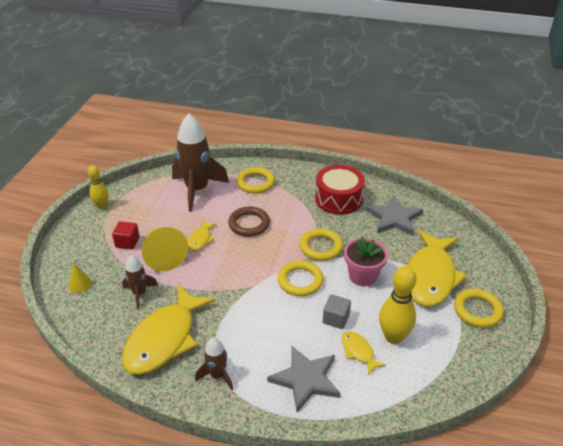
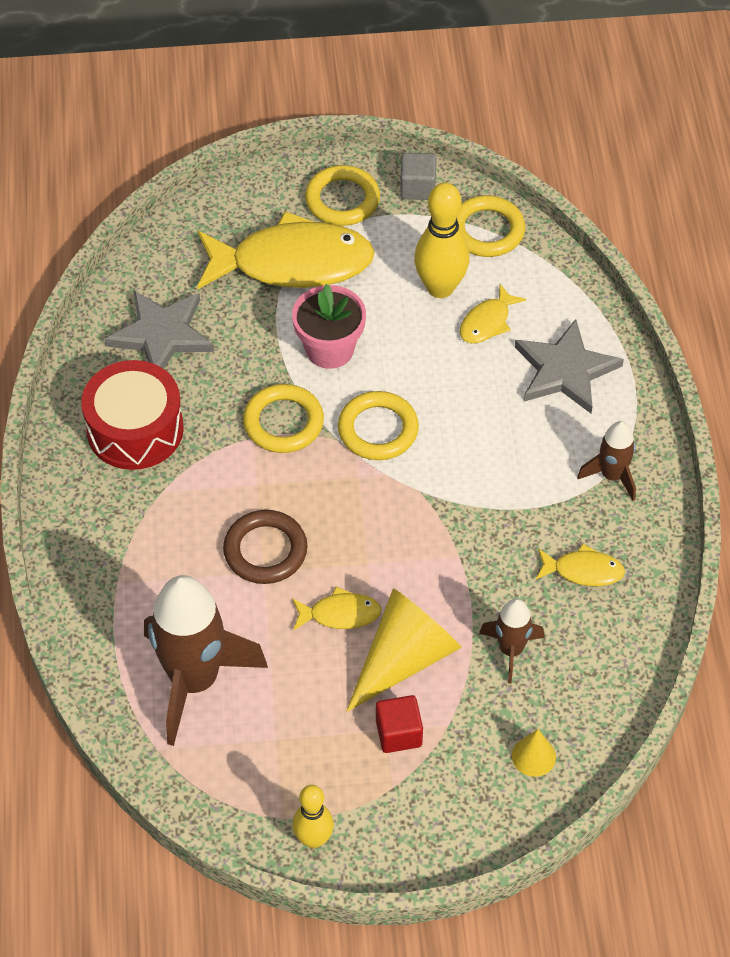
camera: 110 degrees left, 15 degrees up
yellow fish [122,284,216,375] -> yellow fish [536,544,625,586], size x0.45
yellow ring [236,167,275,194] -> yellow ring moved to [457,195,525,257]
grey cube [323,295,351,329] -> grey cube moved to [400,153,436,200]

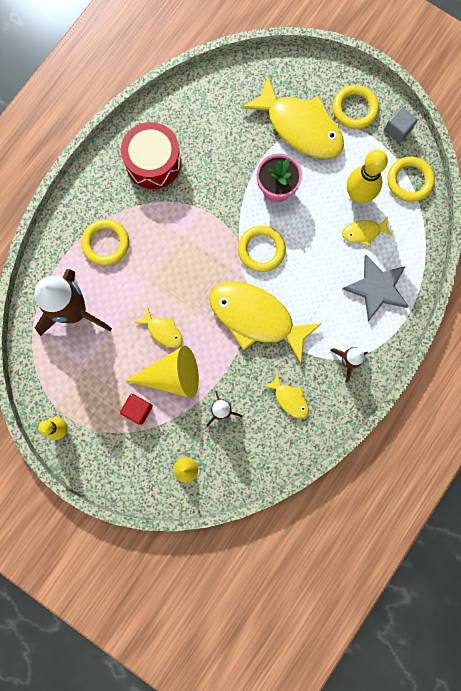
camera: 40 degrees right, 25 degrees up
grey star [105,290,214,369] -> none
brown ring [223,510,307,584] -> none
yellow ring [243,384,324,453] -> yellow ring moved to [81,219,129,266]
none -> yellow fish [209,282,322,363]

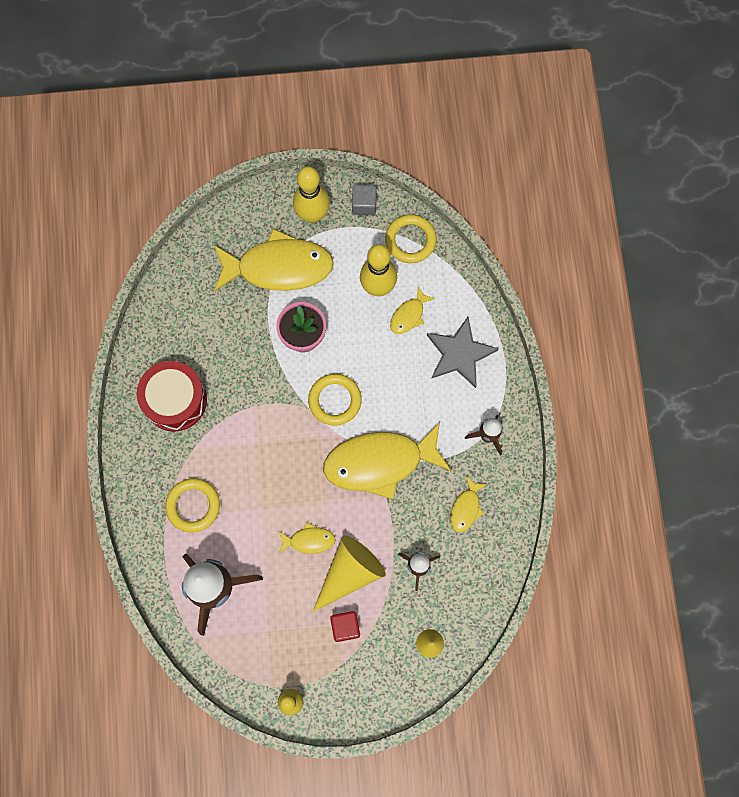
camera: 40 degrees left, 5 degrees down
yellow fish [264,373,309,419] -> yellow fish turned 105 degrees clockwise [450,476,487,532]
yellow ring [333,85,379,129] -> yellow bowling pin [293,166,330,223]

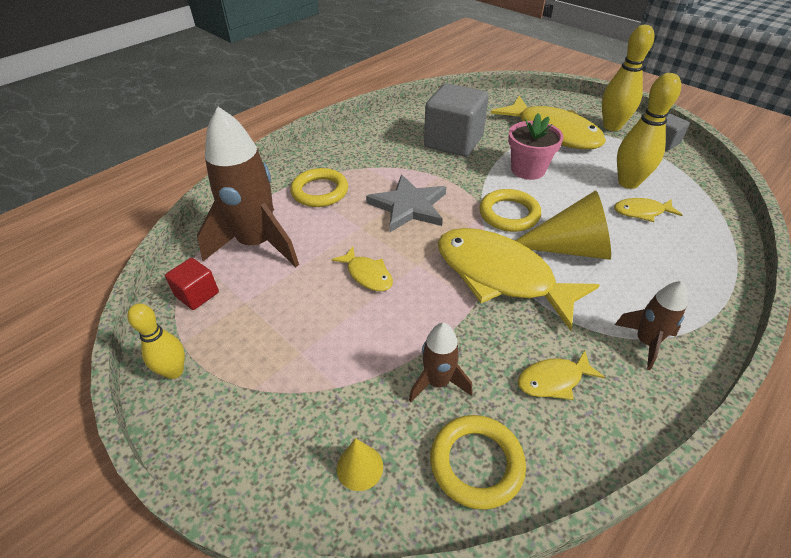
camera: 50 degrees right, 30 degrees down
red drum [137,361,207,432] -> none
yellow cone [313,535,386,612] -> yellow cone moved to [515,191,611,260]
red cube [330,611,360,642] -> red cube moved to [165,258,219,310]
yellow ring [385,214,437,263] -> yellow ring moved to [430,415,526,510]
grey star [427,317,499,388] -> grey star moved to [366,175,446,232]
none -> grey cube [424,83,489,157]

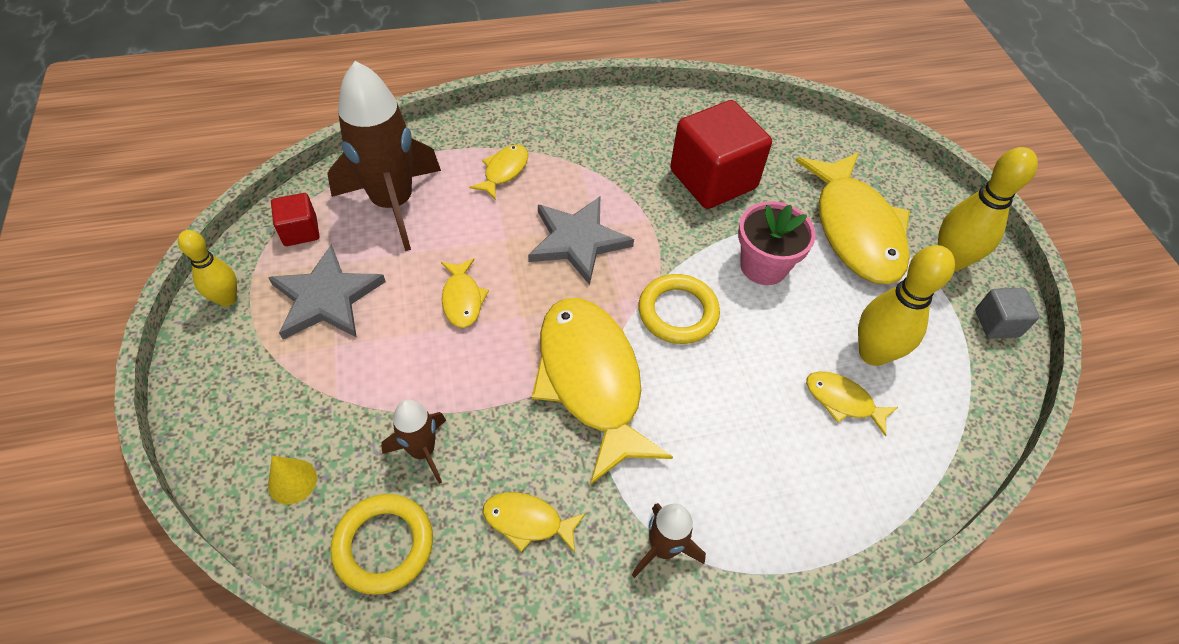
camera: 30 degrees right, 10 degrees up
yellow ring [290,168,348,207] -> yellow fish [469,145,528,200]
grey cube [424,83,489,157] -> red cube [670,100,772,209]
yellow cone [515,191,611,260] -> none
none -> grey star [268,244,386,340]

